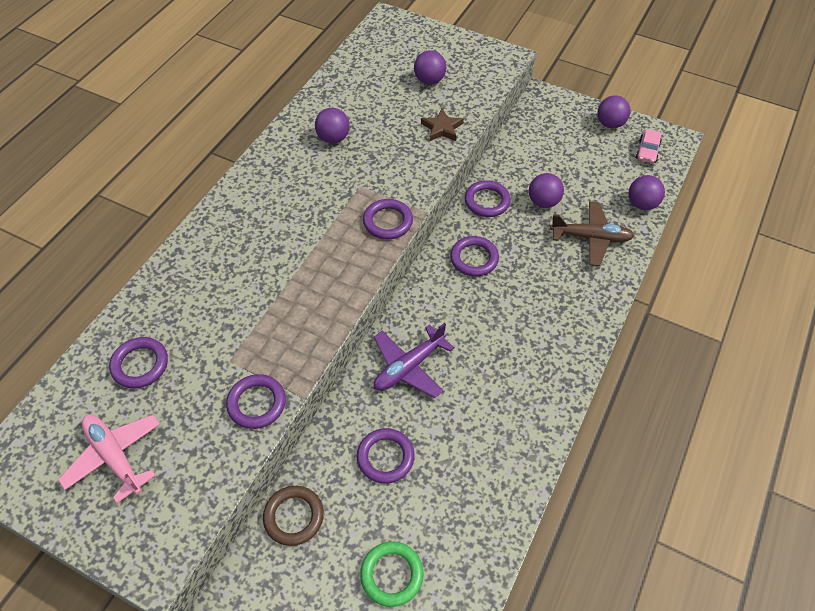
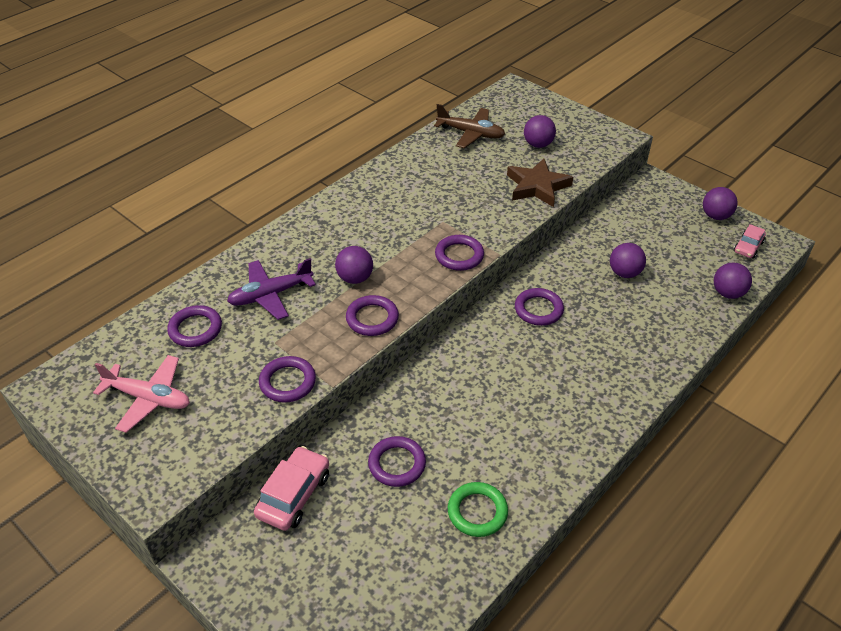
camera: 15 degrees right, 10 degrees down
pink plane [58,415,160,503] -> pink plane turned 135 degrees clockwise [93,355,190,433]
brown ring [263,486,324,546] -> pink car [254,446,329,531]
purple ball [315,108,350,143] -> purple ball moved to [335,246,373,284]
green ring [360,541,424,607] -> green ring moved to [448,482,508,537]
purple plane [374,323,454,398] -> purple plane moved to [227,258,316,320]
brown star [421,109,464,141] -> brown star [507,158,573,207], size x1.57
purple ring [465,180,511,217] -> purple ring moved to [346,295,399,336]
brown plane [550,201,634,266] -> brown plane moved to [434,104,505,148]

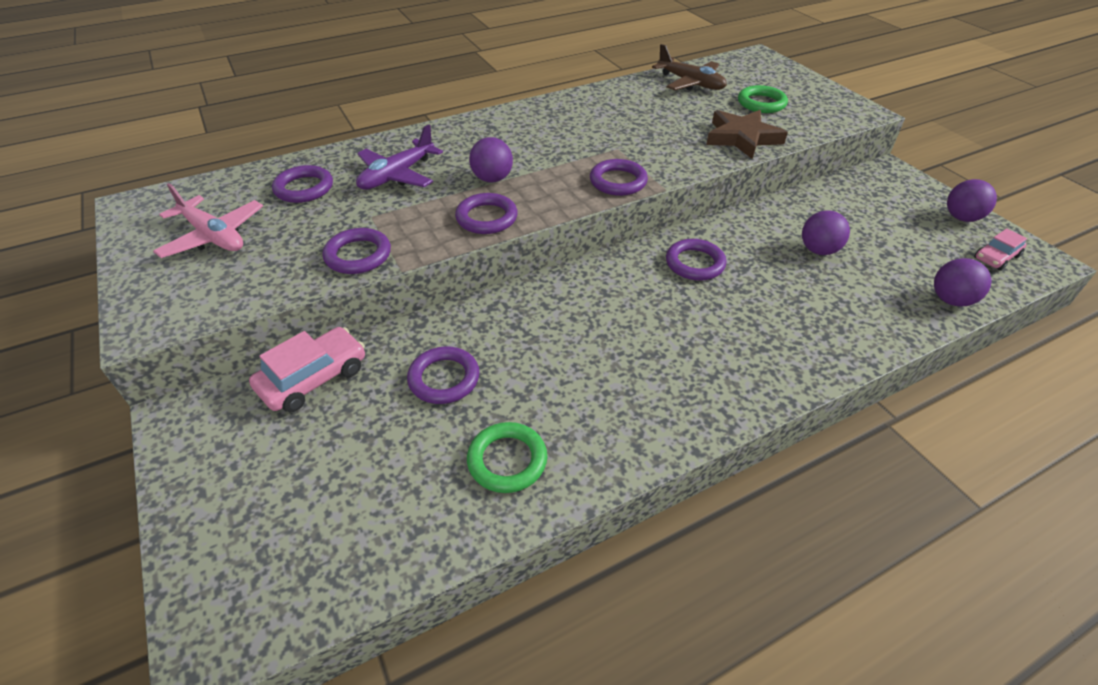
camera: 20 degrees right, 0 degrees up
purple plane [227,258,316,320] -> purple plane turned 45 degrees counterclockwise [356,124,443,190]
purple ball [524,115,556,148] -> green ring [738,85,788,113]

